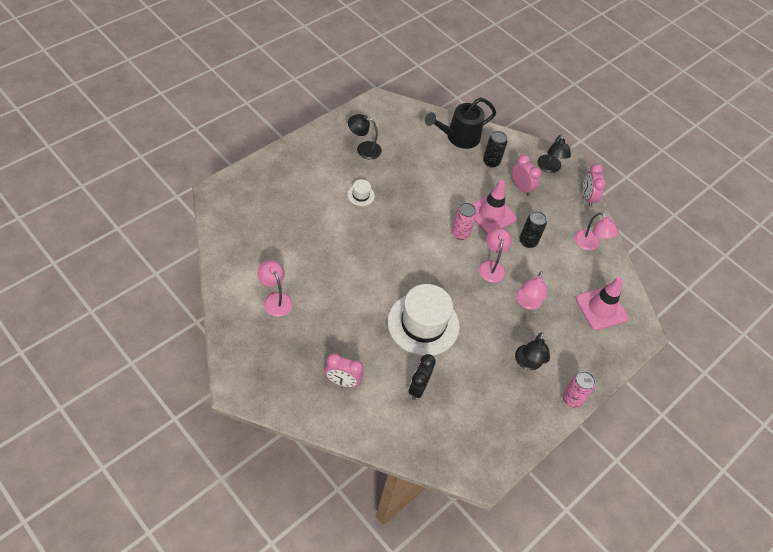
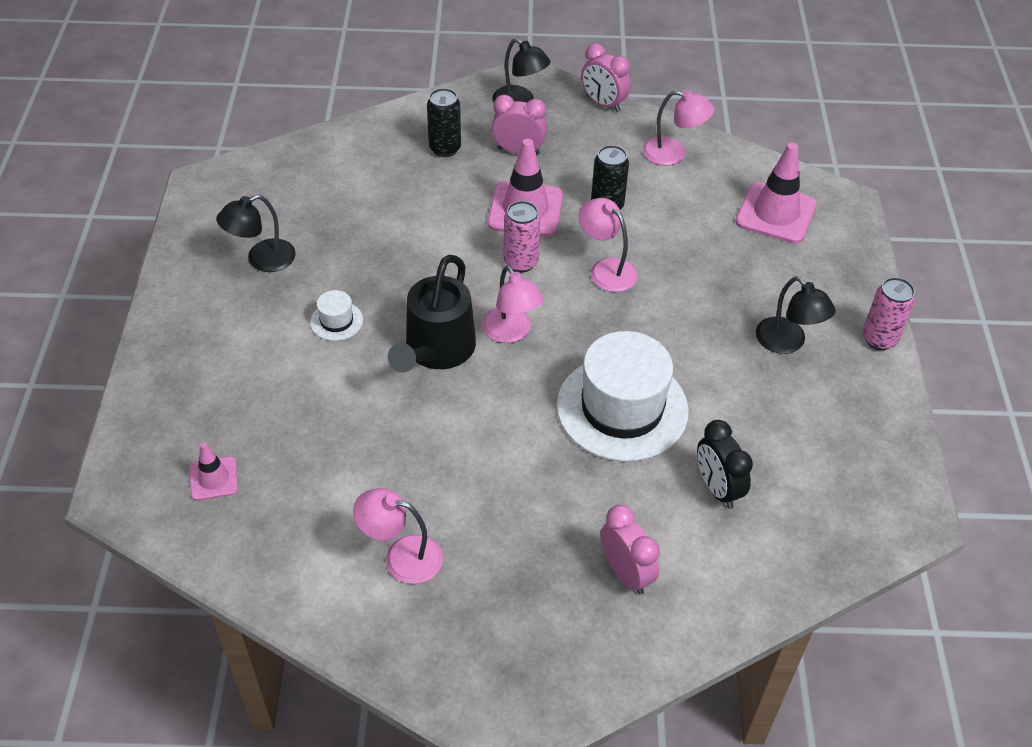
camera: 40 degrees left, 5 degrees down
pink clock [324,353,363,388] -> pink clock turned 90 degrees counterclockwise [600,505,660,595]
black watering can [425,97,496,149] -> black watering can moved to [388,255,476,373]
pink lamp [516,271,547,309] -> pink lamp moved to [482,265,544,343]
none -> pink traffic cone [190,442,238,500]

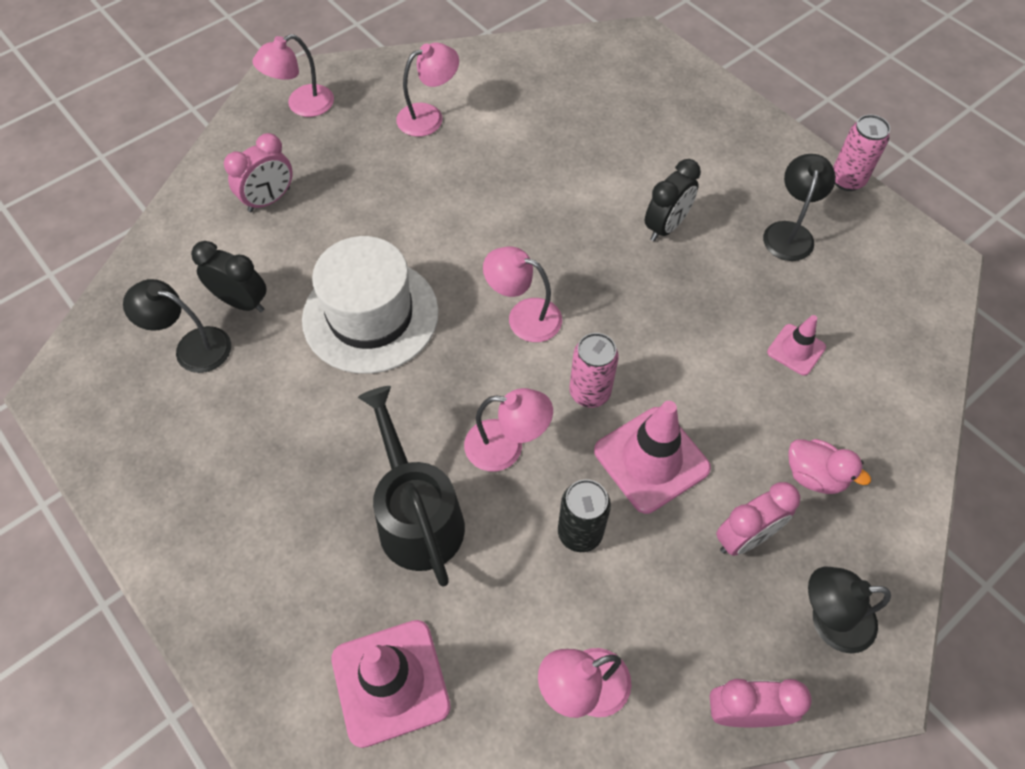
camera: 140 degrees right, 10 degrees up
pink traffic cone [190,442,238,500] -> pink traffic cone moved to [767,315,826,376]
white hat [310,290,363,341] -> black clock [645,159,701,241]
black watering can [388,255,476,373] -> black watering can moved to [358,386,465,587]
black can [427,88,461,157] -> pink duck [788,439,871,494]
pink clock [600,505,660,595] -> pink clock turned 60 degrees counterclockwise [224,133,293,212]
black lamp [756,276,836,354] -> black lamp moved to [123,279,231,373]
pink can [862,277,915,350] -> pink can moved to [833,115,890,191]
none -> pink lamp [252,34,334,117]

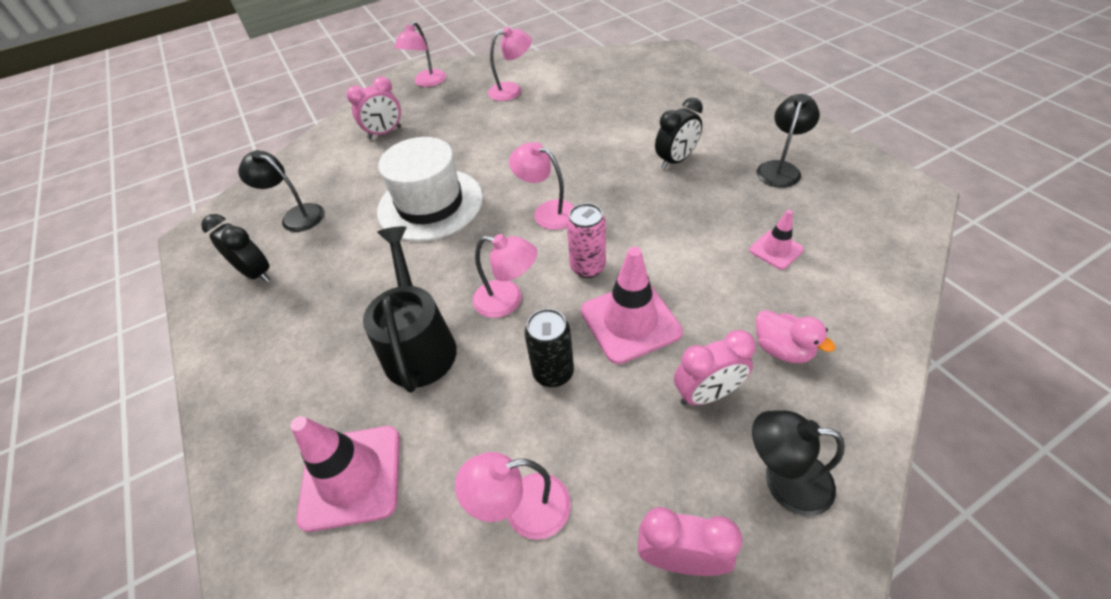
camera: 15 degrees right, 10 degrees down
black clock [191,241,267,312] -> black clock moved to [201,214,270,283]
pink lamp [252,34,334,117] -> pink lamp turned 45 degrees counterclockwise [394,22,446,87]
pink can [833,115,890,191] -> none

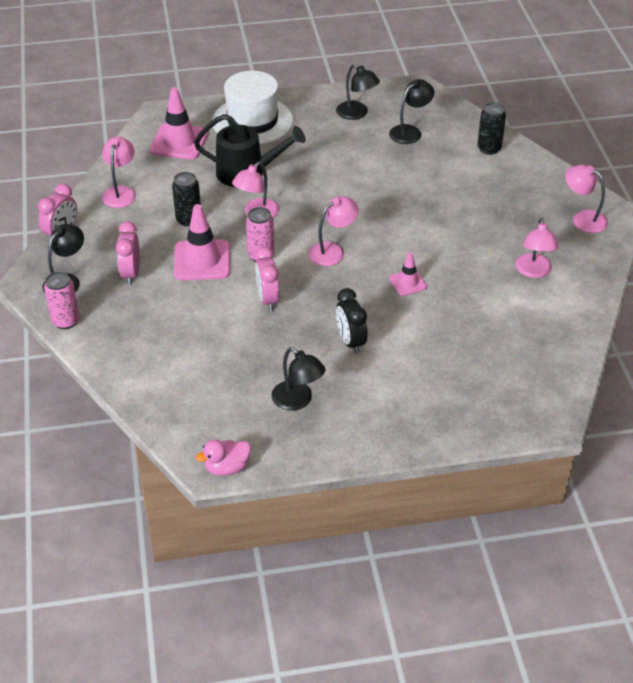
camera: 105 degrees right, 5 degrees down
black clock [201,214,270,283] -> black lamp [336,64,380,120]
pink clock [347,76,401,139] -> pink clock moved to [255,247,280,311]
white hat [377,137,483,241] -> white hat moved to [212,71,293,145]
pink traffic cone [749,210,804,270] -> pink traffic cone moved to [389,252,427,296]
pink duck [756,310,836,363] -> pink duck moved to [196,439,251,476]
none -> pink can [44,272,80,329]
none -> black can [477,102,506,155]

